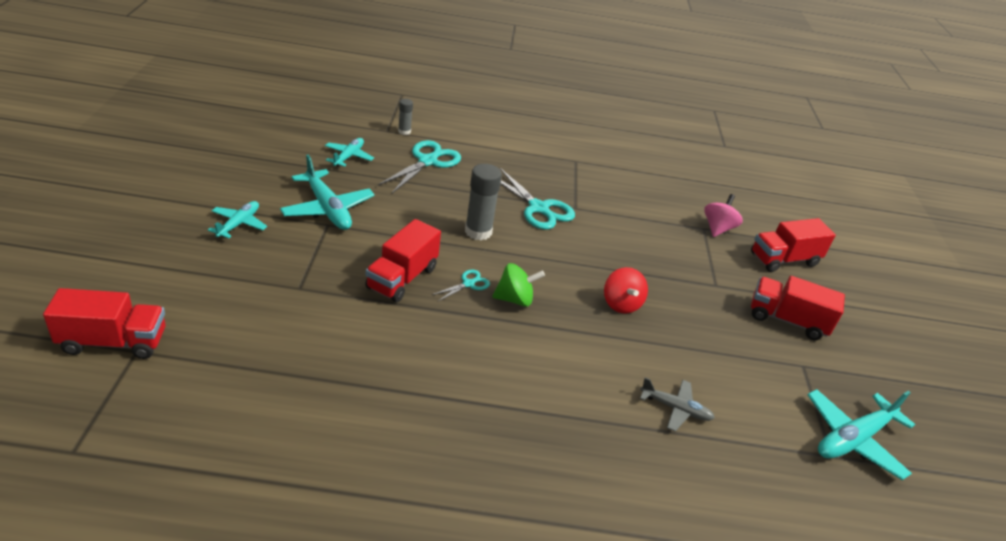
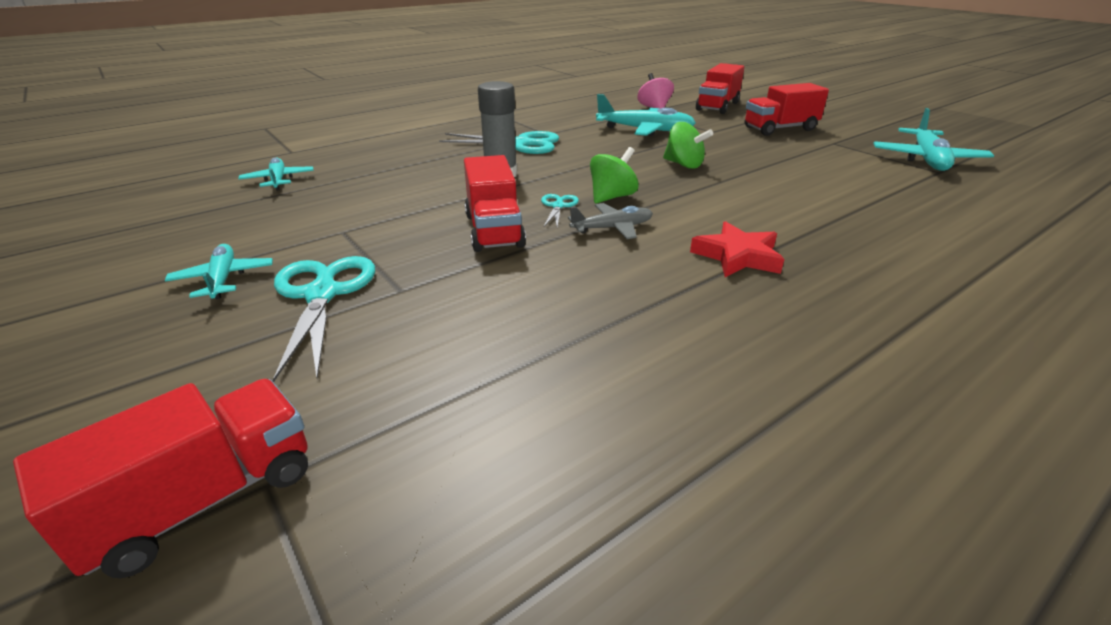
camera: 35 degrees left, 5 degrees down
turquoise plane [280,155,375,230] -> turquoise plane moved to [596,94,696,136]
turquoise scissors [378,140,461,193] -> turquoise scissors moved to [272,256,375,382]
grey glue stick [398,99,413,135] -> none
red spinning top [604,267,648,314] -> green spinning top [663,122,713,169]
grey plane [640,377,715,432] -> grey plane moved to [568,203,653,239]
none -> red star [690,221,784,277]

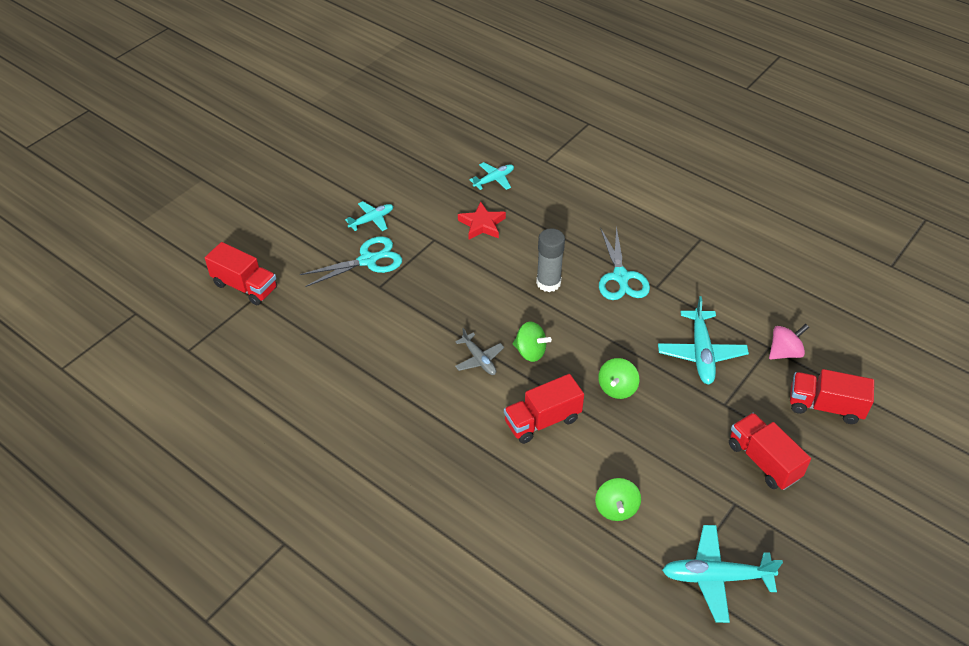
camera: 75 degrees right, 15 degrees up
red truck [464,155,526,252] -> red truck moved to [504,374,584,444]
turquoise scissors [541,194,579,228] -> none
red star [690,221,784,277] -> red star moved to [458,202,506,239]
none -> green spinning top [595,478,641,521]

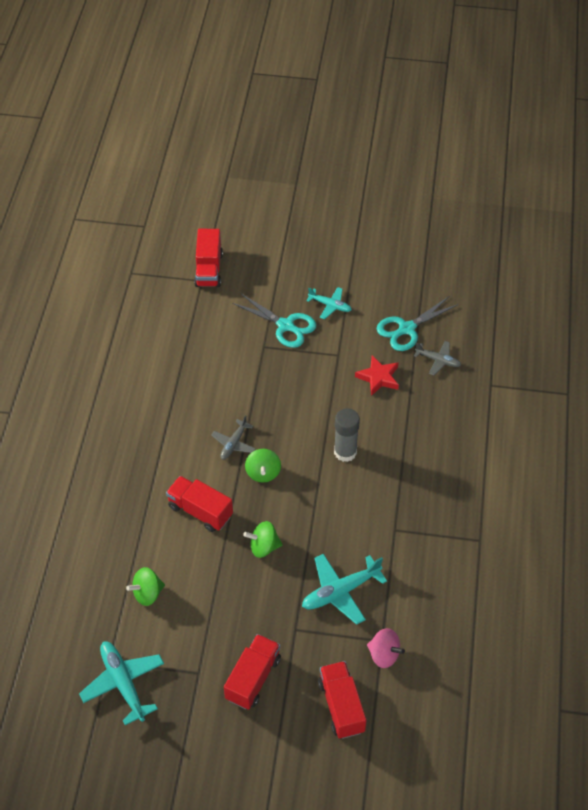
camera: 60 degrees right, 5 degrees up
turquoise plane [469,162,514,190] -> grey plane [414,341,461,375]
turquoise scissors [599,226,650,300] -> turquoise scissors moved to [376,296,459,351]

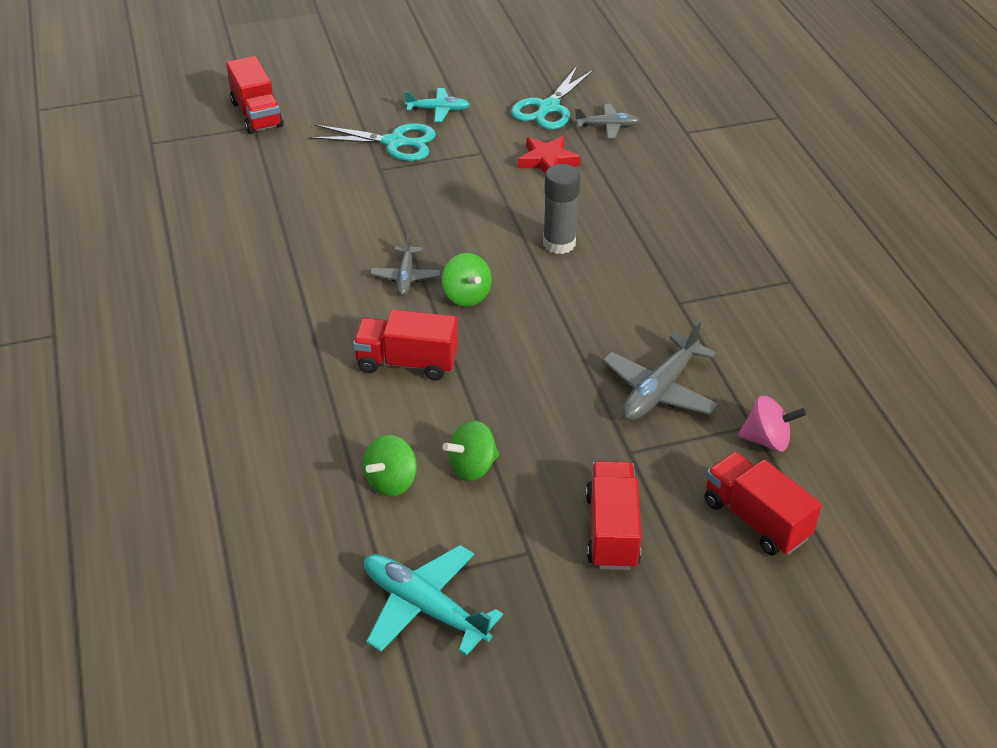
camera: 25 degrees left, 10 degrees down
green spinning top [243,521,282,558] -> green spinning top moved to [443,420,499,481]
turquoise plane [302,554,387,625] -> grey plane [603,320,719,421]

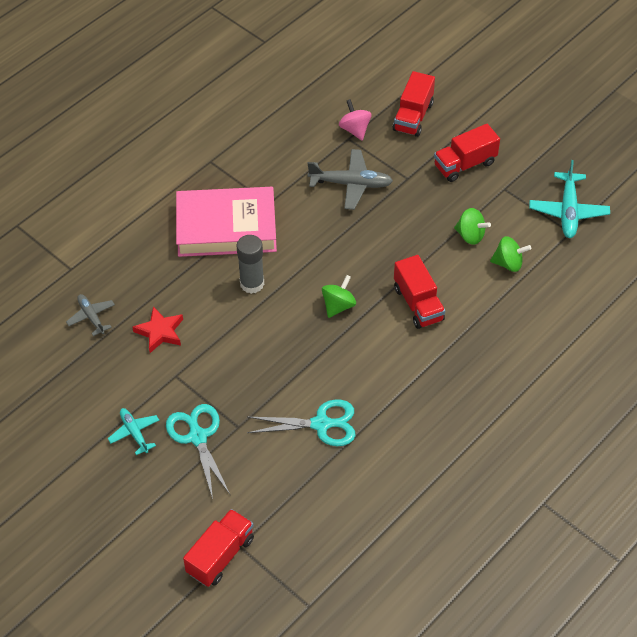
camera: 120 degrees left, 10 degrees up
grey plane [370,234,441,296] -> none
turquoise scissors [511,66,594,130] -> turquoise scissors moved to [247,399,356,446]
none -> pink book [176,187,277,257]

